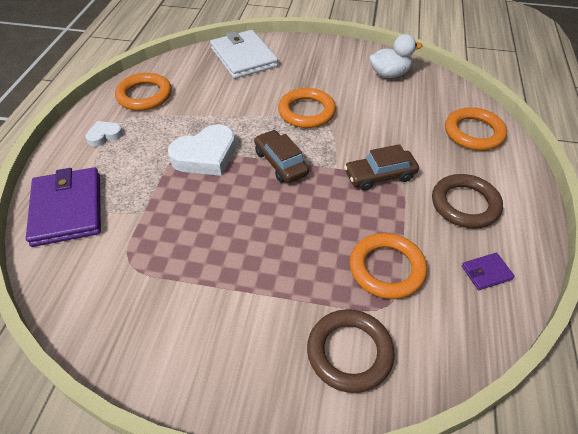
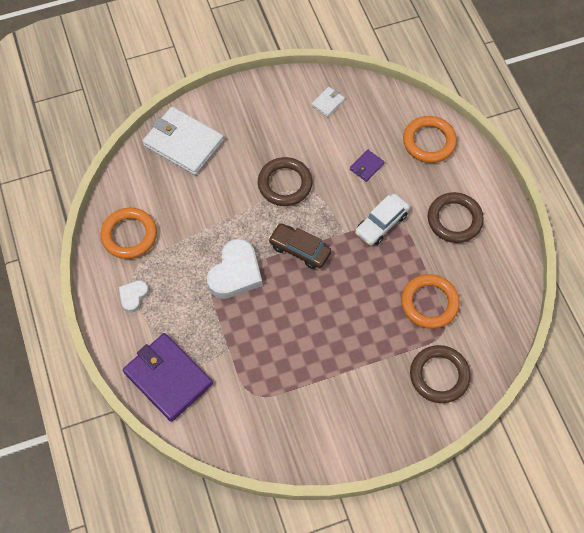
camera: 30 degrees left, 15 degrees up
orange ring [278,88,336,128] -> brown ring [258,157,312,206]
brown car [344,144,419,191] -> white car [355,194,410,246]
white duck [369,34,422,78] -> white wallet [311,87,345,117]
purple wallet [462,253,515,290] -> purple wallet moved to [350,150,384,182]

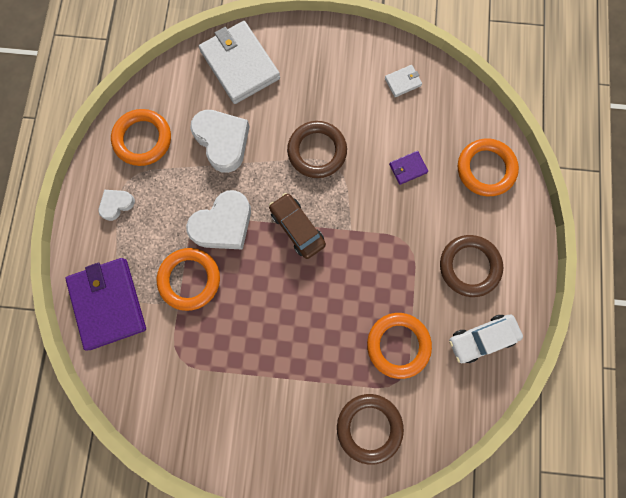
camera: 25 degrees right, 15 degrees up
white car [355,194,410,246] -> white car moved to [449,315,523,363]
none -> orange ring [157,248,220,311]
none -> white heart [190,110,250,173]

